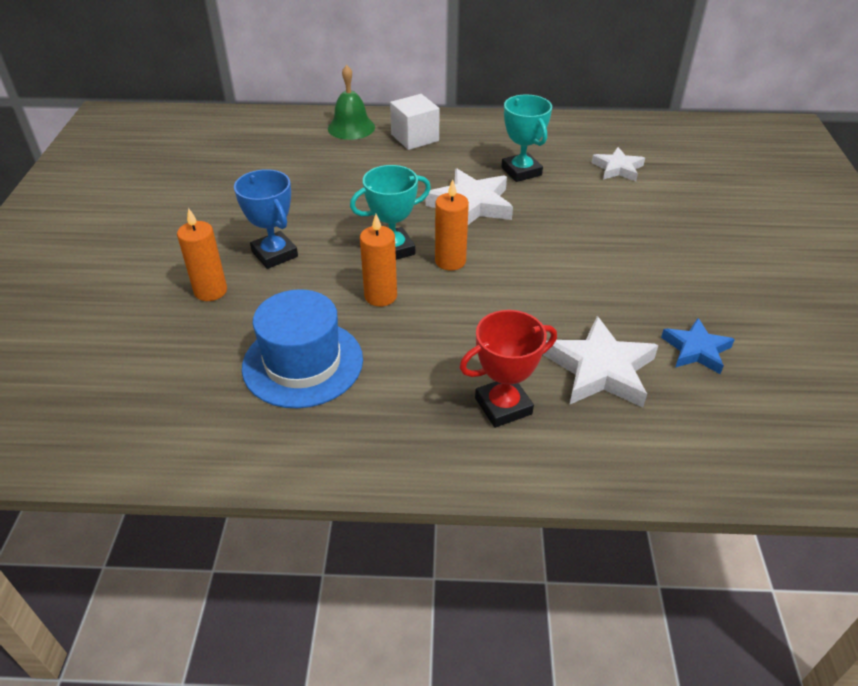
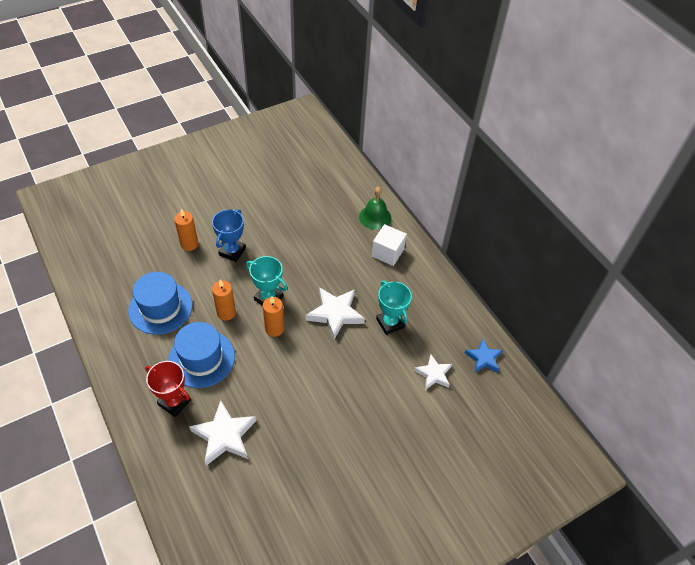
camera: 55 degrees right, 10 degrees up
turquoise trophy [501,94,552,182] -> turquoise trophy turned 60 degrees counterclockwise [376,281,412,335]
blue star [661,318,735,374] -> blue star moved to [465,338,503,373]
none -> blue hat [168,322,235,388]

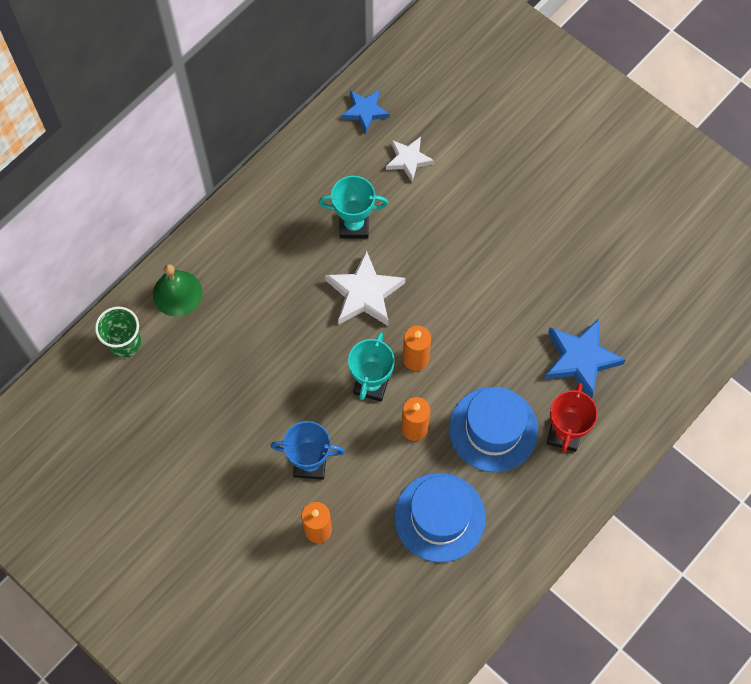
camera: 105 degrees left, 15 degrees up
white star [189,400,256,466] -> blue star [544,319,626,398]
white cube [371,224,407,266] -> none
turquoise trophy [376,281,412,335] -> turquoise trophy turned 45 degrees clockwise [318,176,388,239]
none -> green cup [95,307,141,358]

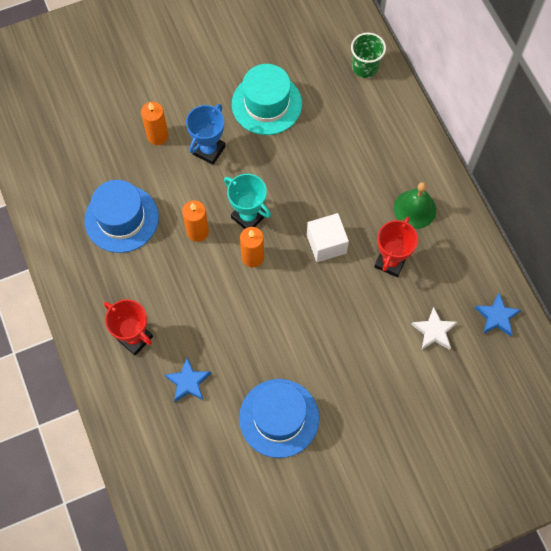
camera: 115 degrees right, 0 degrees up
green bell [153,264,203,317] -> green bell moved to [394,182,436,229]
turquoise trophy [318,176,388,239] -> red trophy [374,217,418,277]
white star [325,250,405,326] -> white cube [307,213,349,262]
blue hat [449,387,538,472] -> blue hat moved to [239,379,319,458]
blue star [544,319,626,398] -> blue star [165,358,211,402], size x0.63
none -> turquoise hat [232,64,302,135]

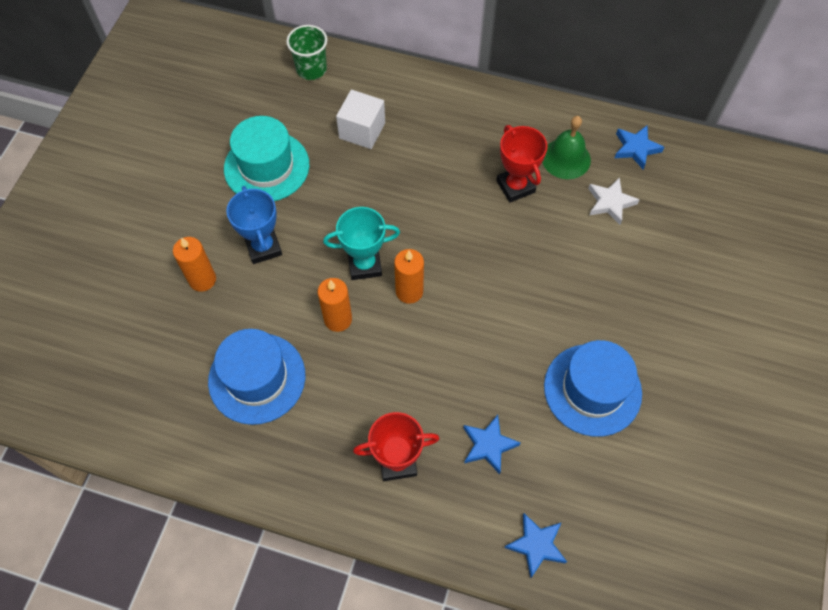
camera: 50 degrees left, 5 degrees down
white cube [307,213,349,262] -> white cube moved to [336,90,385,149]
green bell [394,182,436,229] -> green bell moved to [542,116,591,179]
none -> blue star [504,513,567,578]

